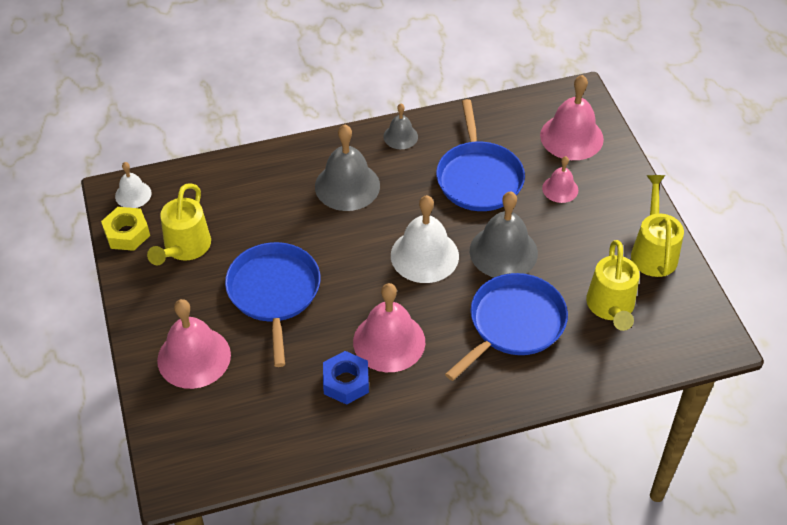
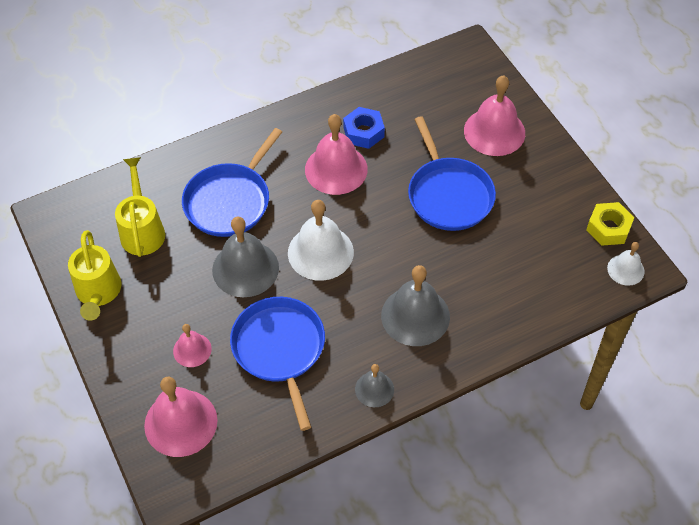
camera: 170 degrees right, 5 degrees up
yellow watering can [147,183,211,265] -> none

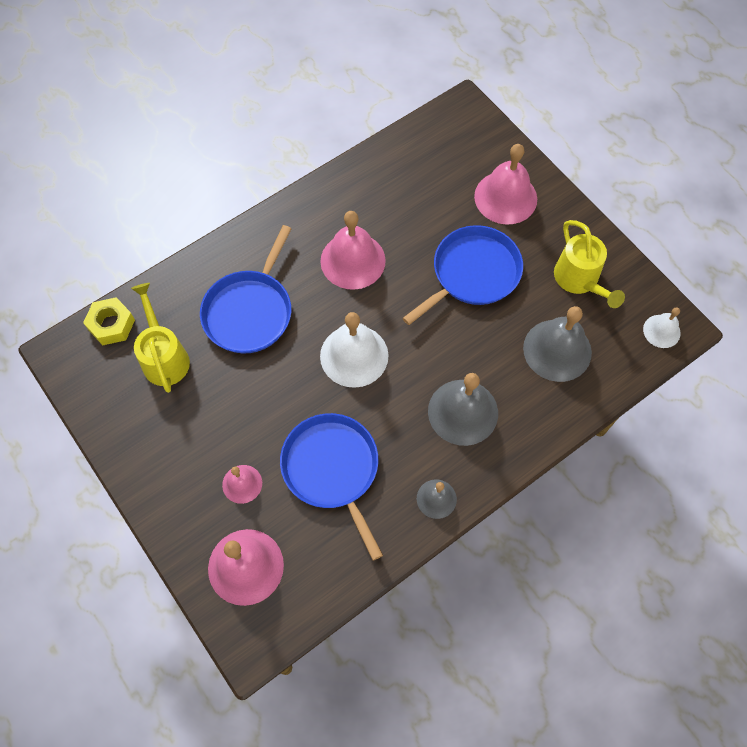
camera: 10 degrees left, 10 degrees up
yellow watering can [68,230,121,321] -> yellow watering can moved to [554,220,625,308]
grey bell [212,217,279,297] -> grey bell moved to [523,306,592,382]
blue nut [343,107,385,149] -> none
blue pan [408,116,496,231] -> blue pan turned 105 degrees counterclockwise [403,225,523,325]
yellow nut [586,202,635,246] -> yellow nut moved to [83,297,135,345]

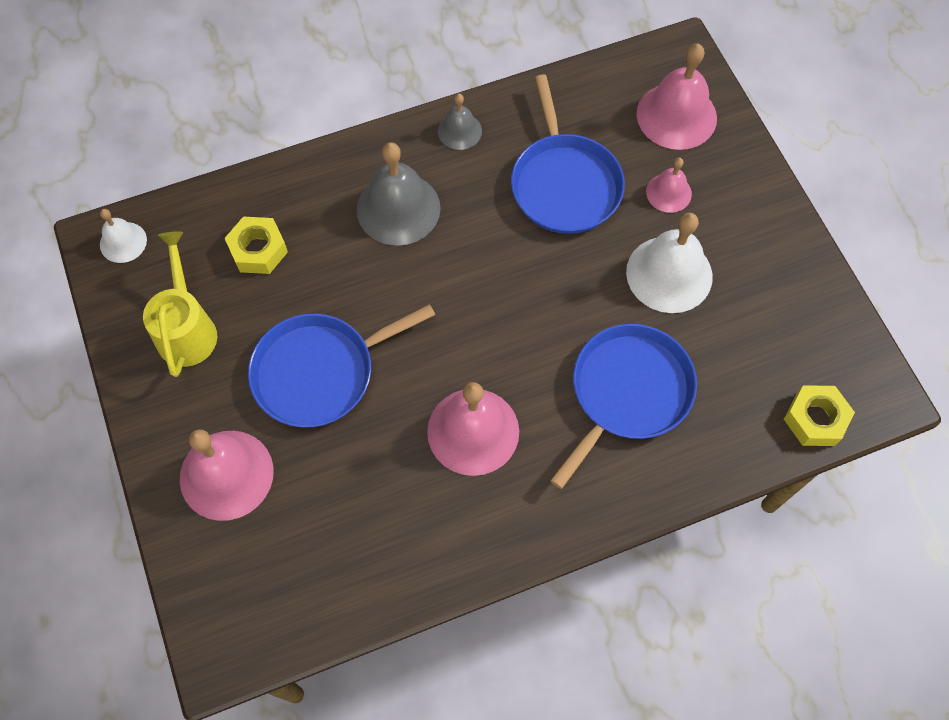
camera: 165 degrees left, 0 degrees up
yellow watering can [131,283,190,393] -> none
white bell [320,312,388,388] -> white bell moved to [626,212,713,313]
grey bell [523,306,592,382] -> yellow nut [225,216,288,274]

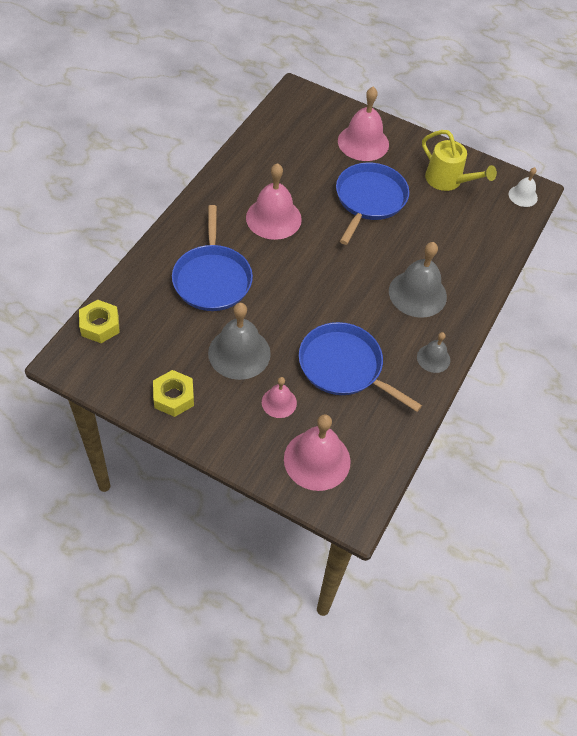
camera: 135 degrees right, 10 degrees down
yellow nut [225,216,288,274] -> yellow nut moved to [153,370,194,417]
white bell [626,212,713,313] -> grey bell [208,303,271,380]

